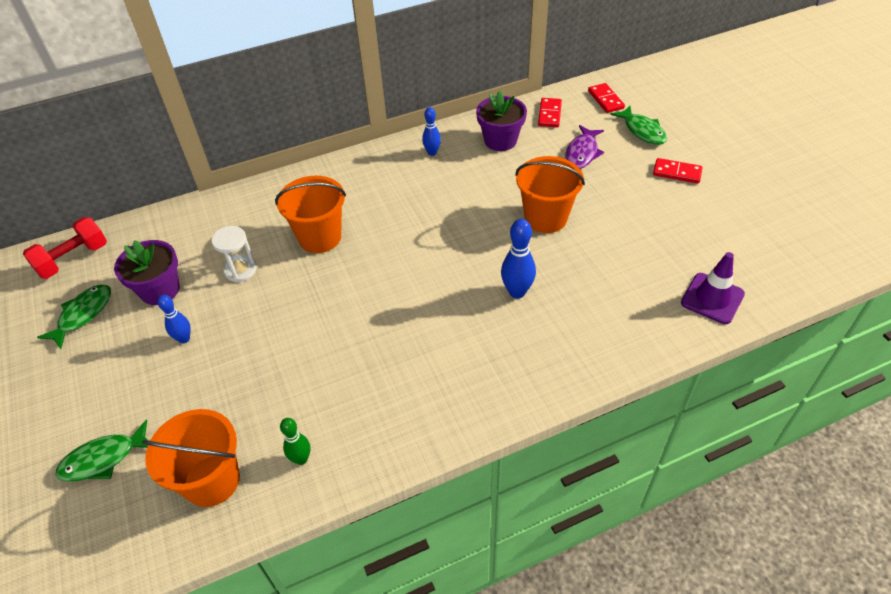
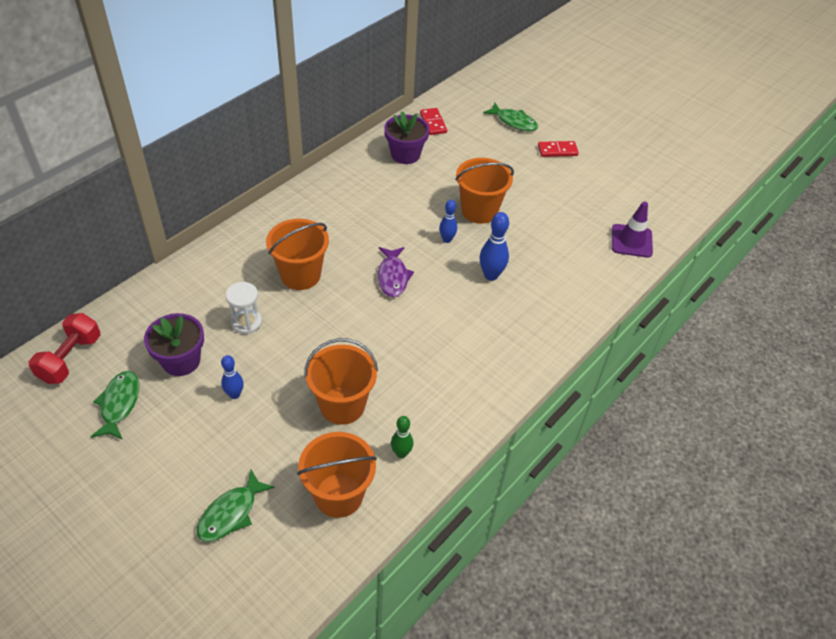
camera: 30 degrees left, 0 degrees up
blue bowling pin [422,107,441,156] -> blue bowling pin moved to [439,200,457,243]
purple fish [565,125,604,169] -> purple fish moved to [378,247,414,297]
red domino [588,83,625,113] -> none
none -> orange bucket [304,338,378,425]

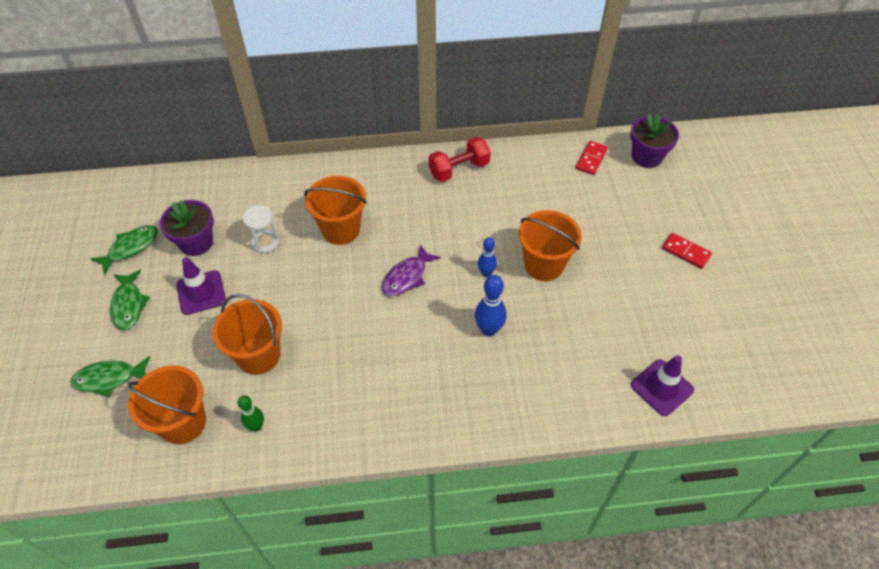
camera: 45 degrees right, 5 degrees up
red dumbbell [28,313,100,384] -> red dumbbell moved to [429,137,491,182]
blue bowling pin [221,355,244,399] -> purple traffic cone [176,257,226,315]
purple flower pot [384,111,429,164] -> purple flower pot moved to [630,114,679,168]
green fish [483,103,538,131] -> green fish moved to [110,270,150,330]

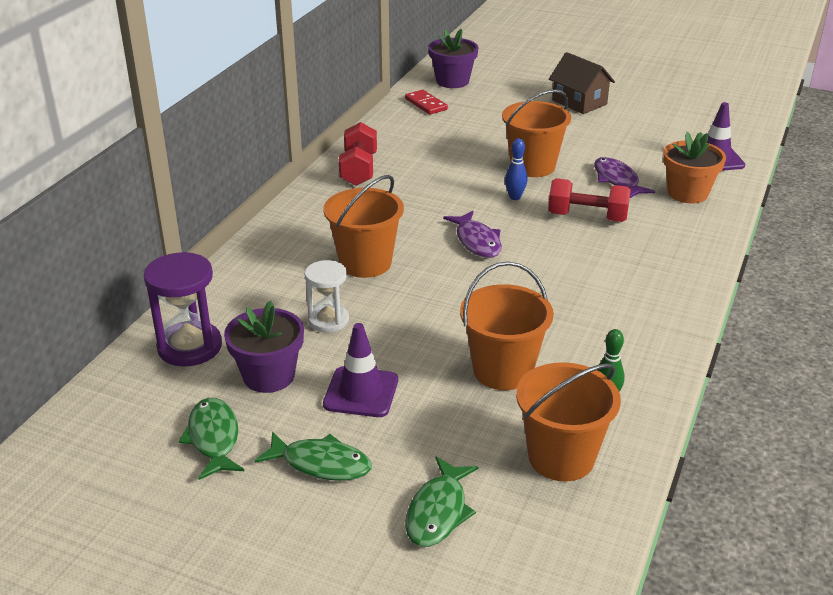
camera: 60 degrees left, 20 degrees down
blue bowling pin [475,275,506,337] -> red dumbbell [548,178,631,222]
red domino [662,233,712,269] -> brown house [549,52,615,114]
none -> purple hourglass [144,252,222,367]
none -> purple fish [594,157,655,198]
none -> orange flower pot [663,132,726,203]

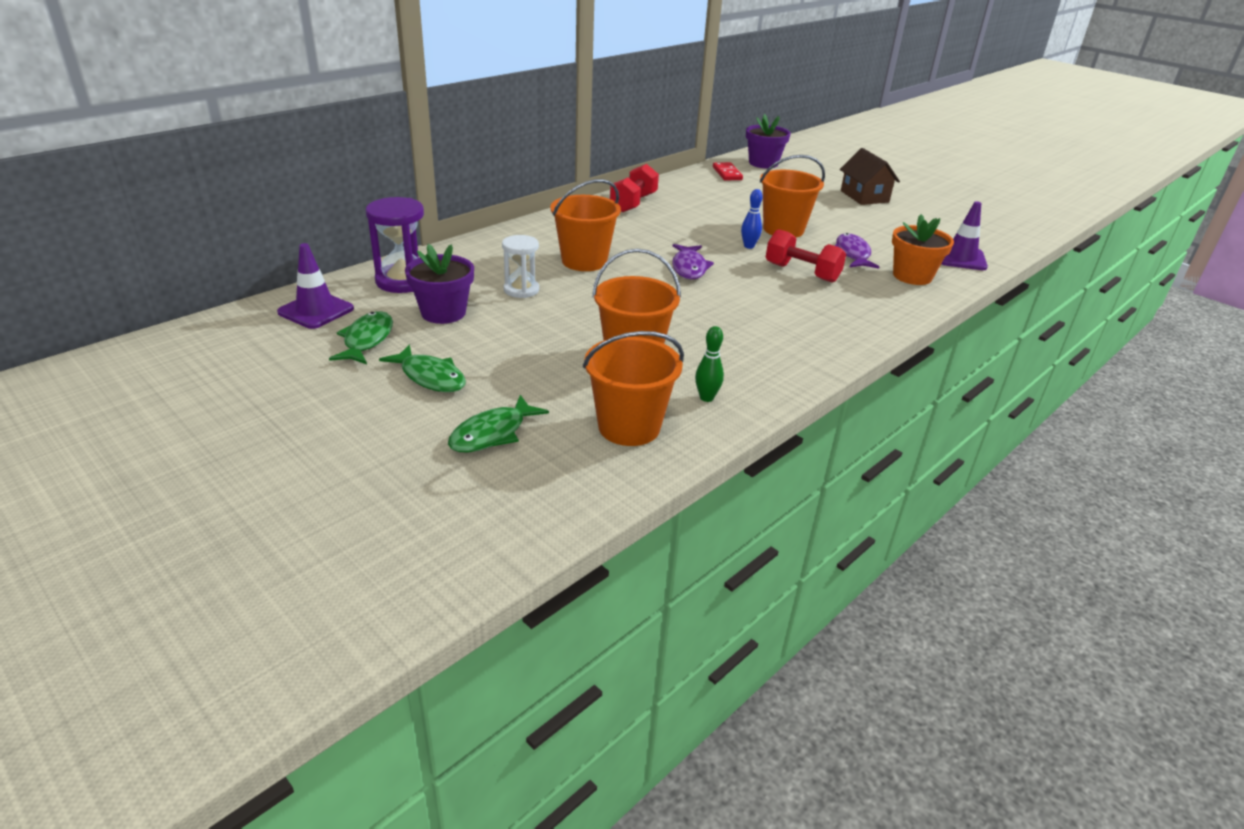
camera: 20 degrees right, 0 degrees up
purple traffic cone [323,323,398,417] -> purple traffic cone moved to [277,243,354,329]

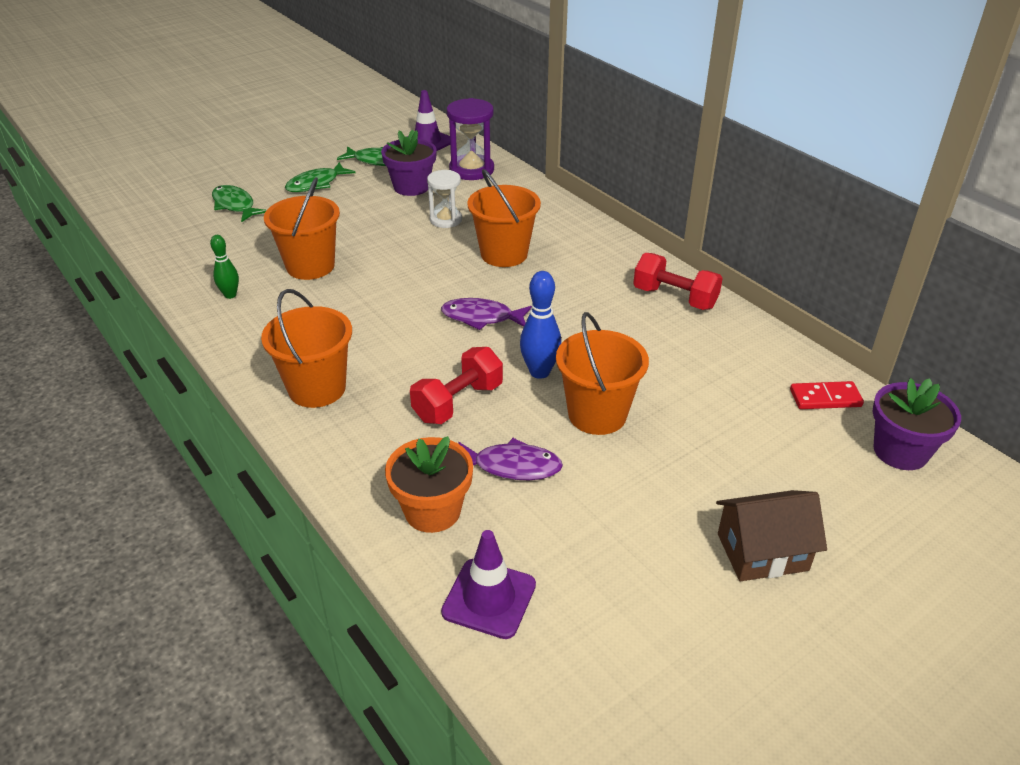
camera: 100 degrees right, 5 degrees up
orange bucket [583,331,684,446] -> orange bucket moved to [261,289,352,408]
blue bowling pin [741,189,763,249] -> blue bowling pin [520,271,561,379], size x1.54

